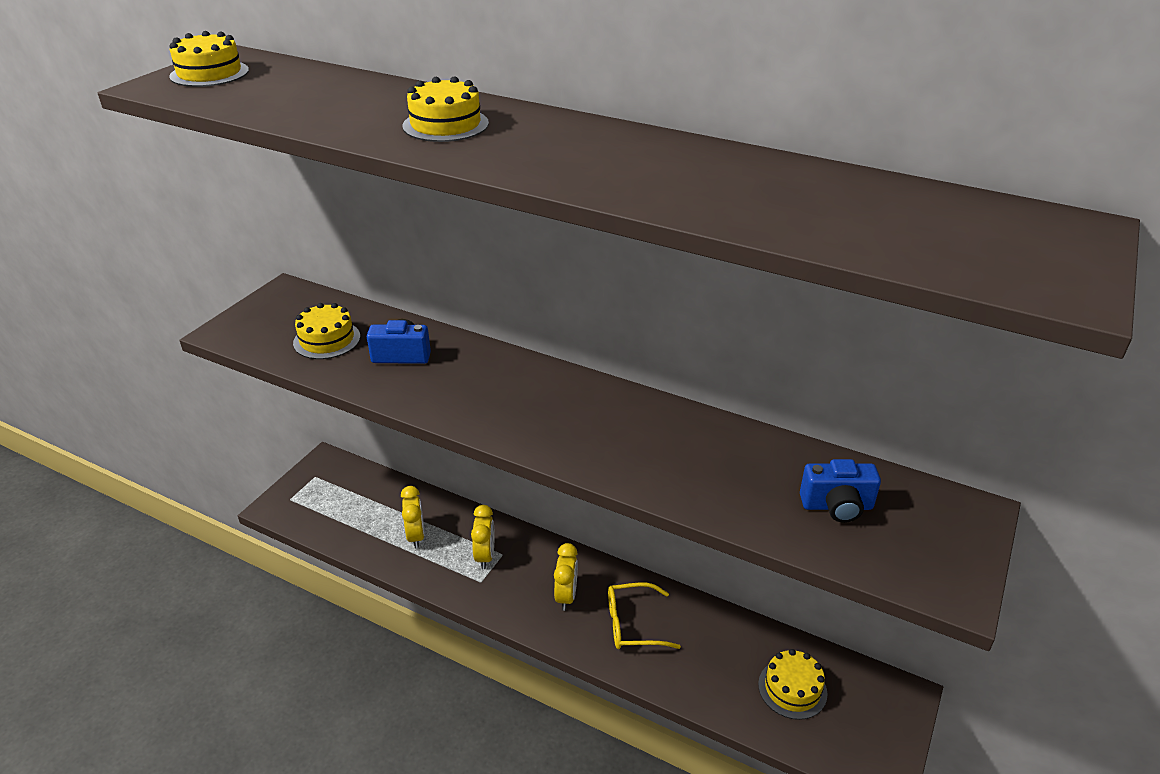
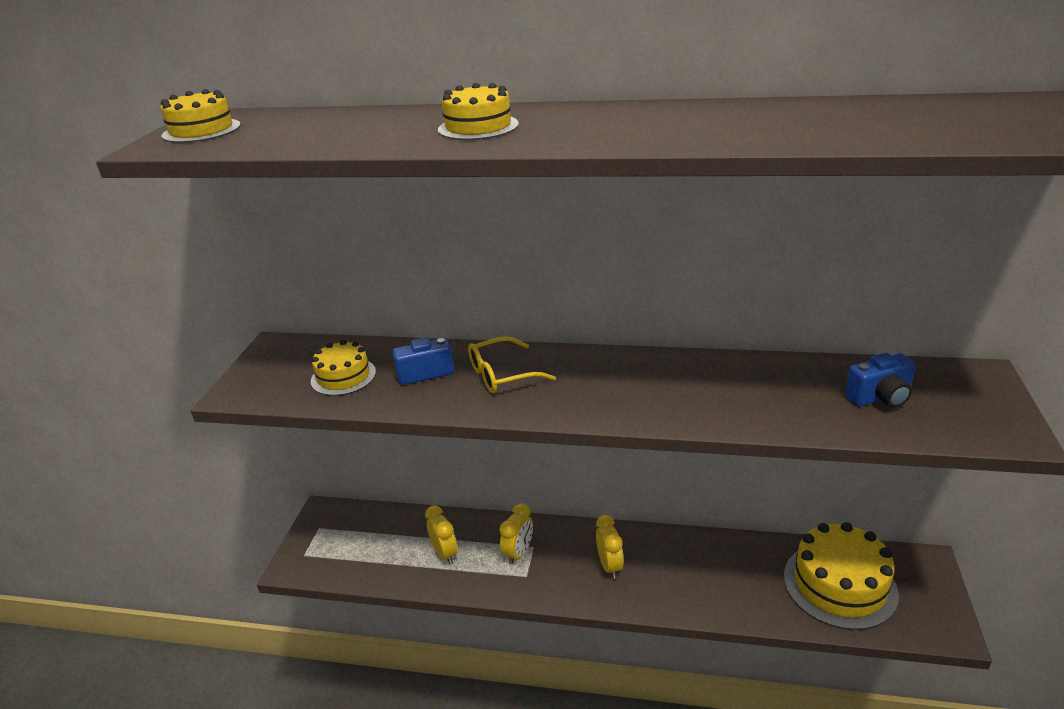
camera: 15 degrees left, 5 degrees down
yellow clock [471,505,494,569] -> yellow clock turned 45 degrees clockwise [499,503,533,565]
yellow glasses [608,582,681,649] -> yellow glasses moved to [468,336,556,393]
yellow cake [758,649,827,720] -> yellow cake [784,522,899,630], size x1.77

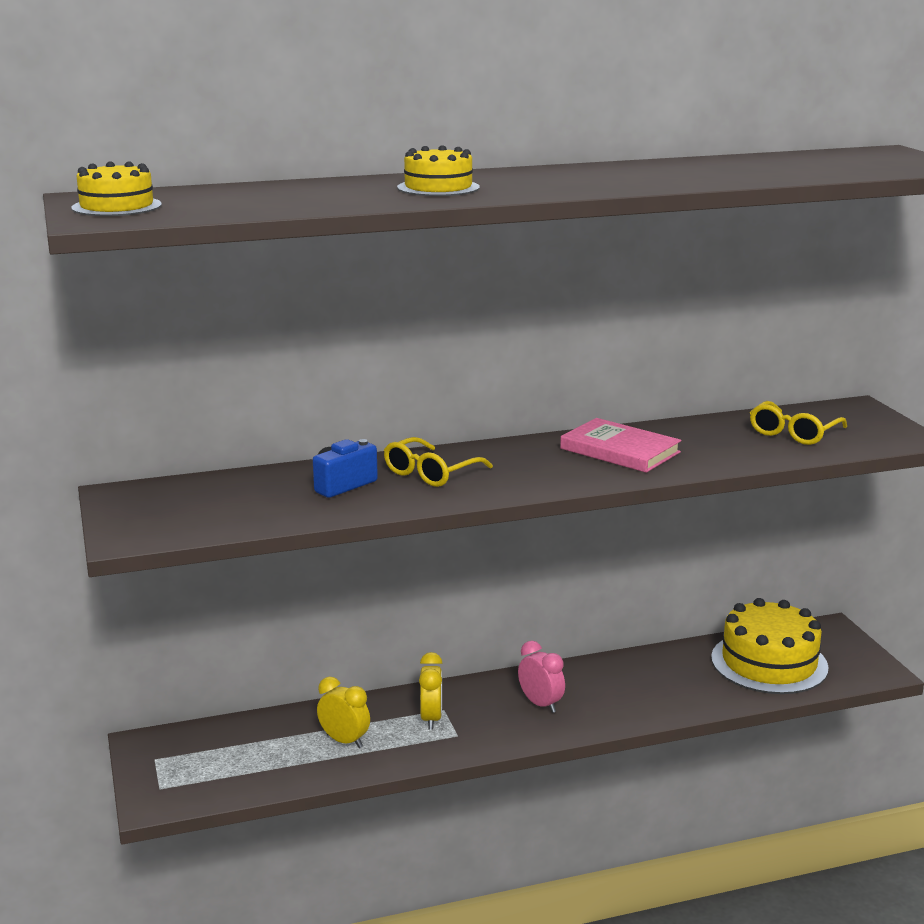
camera: 30 degrees left, 10 degrees down
yellow cake [311,340,376,396] -> none
yellow clock [596,515,624,579] -> pink clock [518,641,565,713]
blue camera [845,353,916,408] -> yellow glasses [750,401,847,445]
none -> pink book [560,418,681,473]

